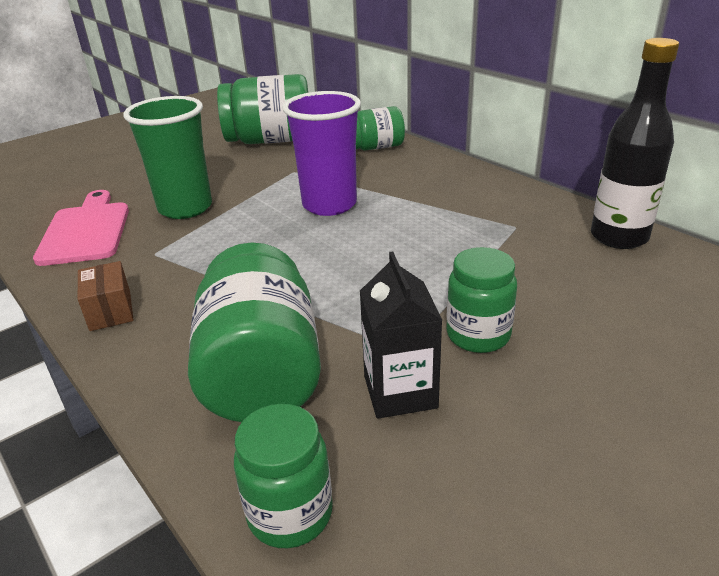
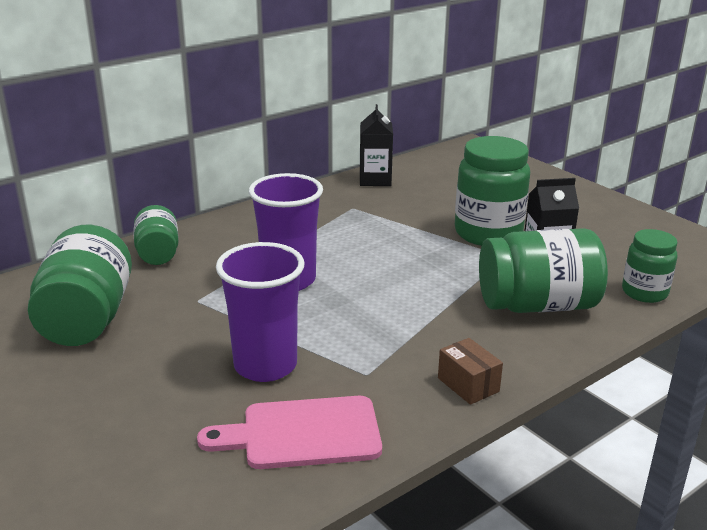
camera: 90 degrees left, 5 degrees down
brown box [78,261,133,331] -> brown box turned 75 degrees clockwise [438,338,503,405]
green cup [123,96,212,219] -> purple cup [216,242,305,382]
green jar [446,247,517,353] -> green jar [455,136,530,246], size x1.69
black bottle [591,38,679,249] -> black carton [360,104,393,186]

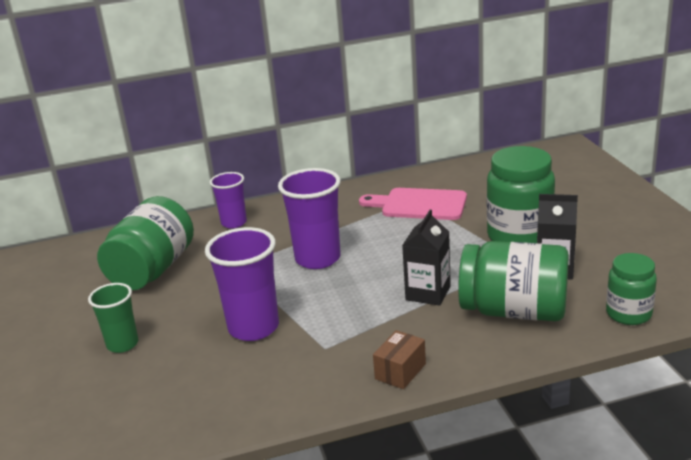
camera: 25 degrees right, 0 degrees up
green jar [134,205,179,265] -> purple cup [210,172,247,228]
pink cutting board [197,396,382,469] -> pink cutting board moved to [359,188,467,220]
black carton [360,104,393,186] -> black carton moved to [402,210,451,306]
brown box [438,338,503,405] -> brown box turned 45 degrees clockwise [373,330,426,389]
none -> green cup [88,283,139,353]

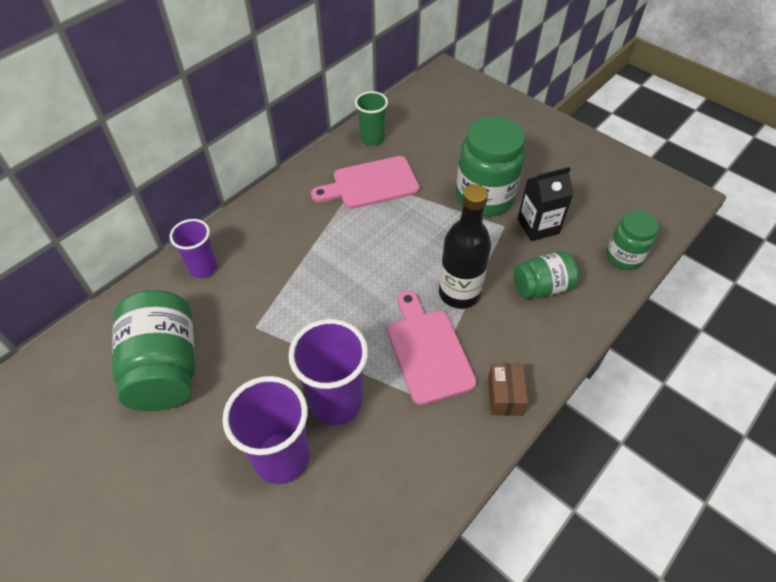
camera: 35 degrees left, 25 degrees up
green cup [88,283,139,353] -> green cup moved to [355,91,388,146]
purple cup [278,168,341,269] -> purple cup moved to [222,376,310,484]
black carton [402,210,451,306] -> black bottle [439,184,491,309]
green jar [458,241,569,321] -> green jar [513,251,579,299], size x0.59
none -> pink cutting board [387,291,477,405]

